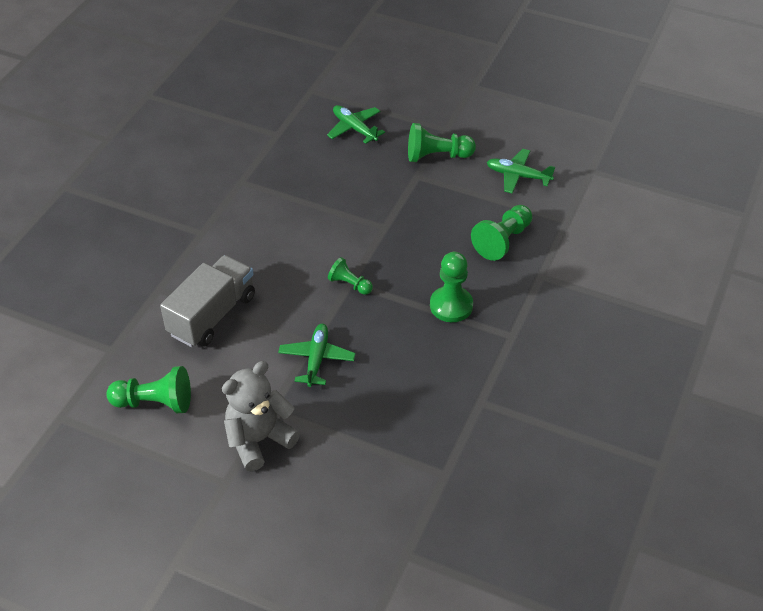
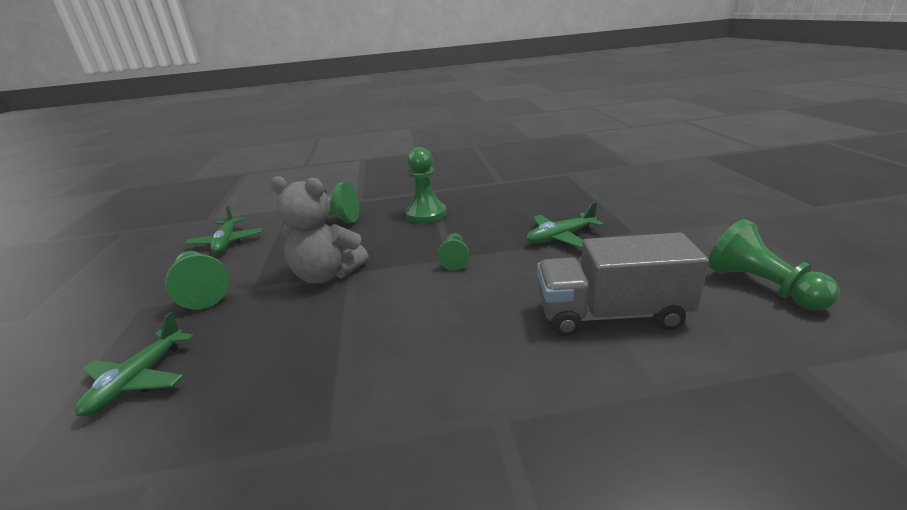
camera: 120 degrees left, 20 degrees down
grey teddy bear [222,361,300,471] -> grey teddy bear moved to [270,176,369,284]

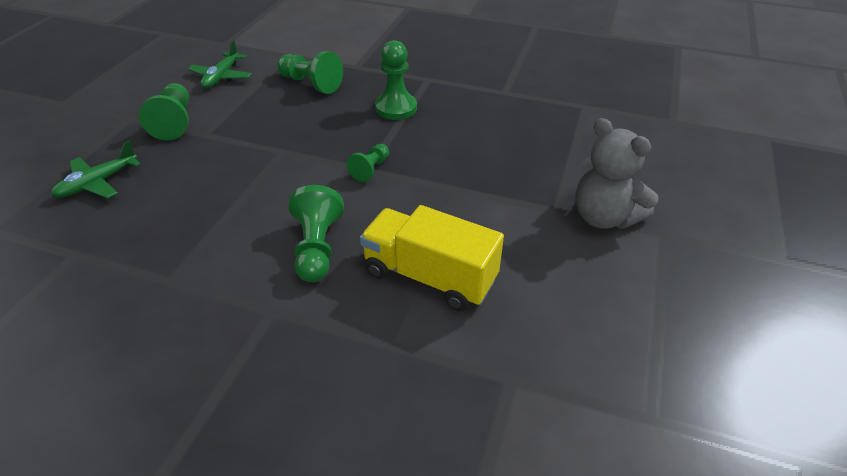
camera: 25 degrees right, 15 degrees up
grey teddy bear [270,176,369,284] -> grey teddy bear moved to [575,118,658,229]
green plane [526,202,604,248] -> none
grey truck [537,233,709,336] -> yellow truck [360,205,504,311]
green pawn [708,219,839,310] -> green pawn moved to [289,185,344,282]

